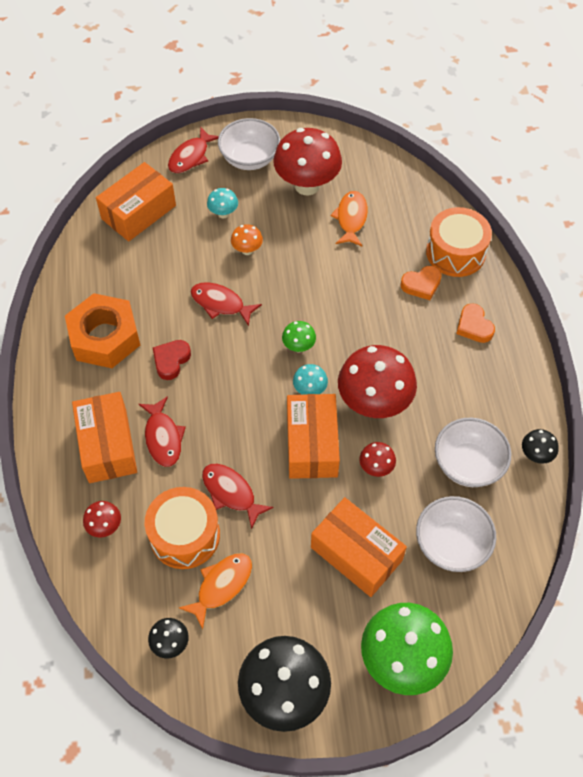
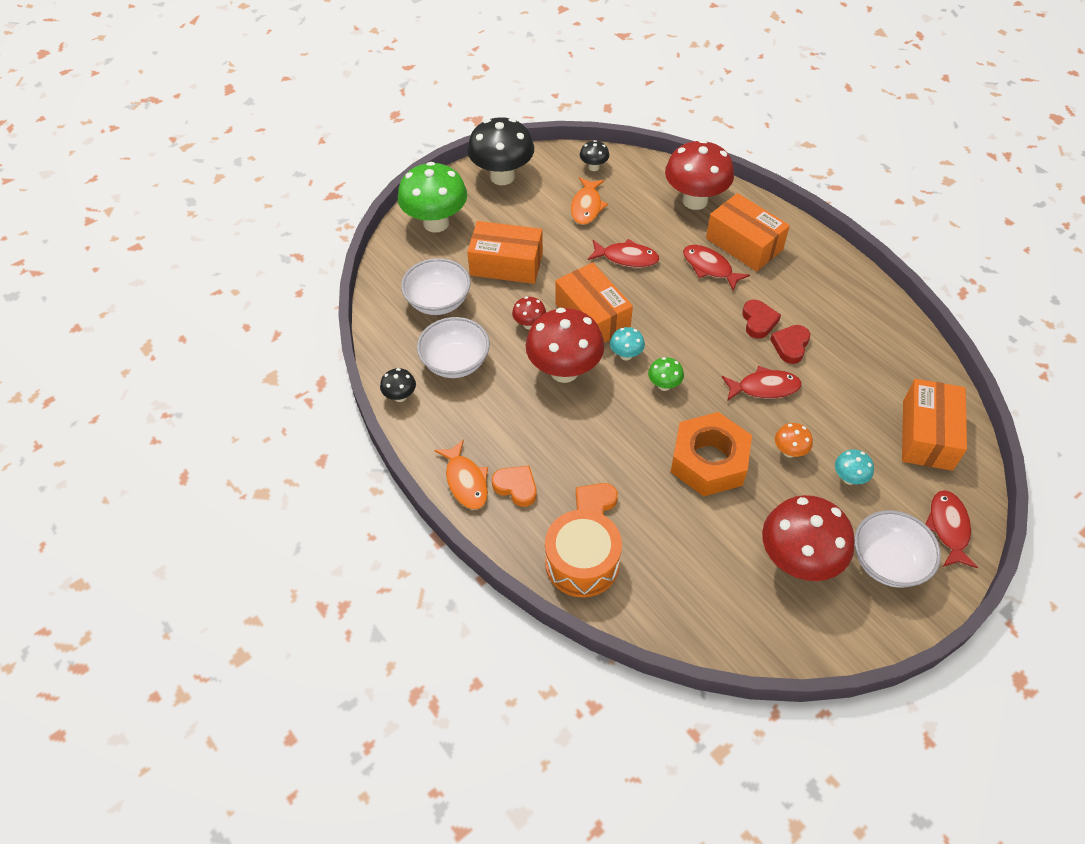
camera: 150 degrees right, 5 degrees down
orange nut [65,293,140,368] -> orange nut moved to [671,412,752,496]
red mushroom [83,501,121,537] -> red mushroom [665,140,734,210], size x2.19
orange drum [145,487,220,569] -> none
orange fish [330,191,368,247] -> orange fish moved to [434,439,488,510]
none -> red heart [770,325,810,364]

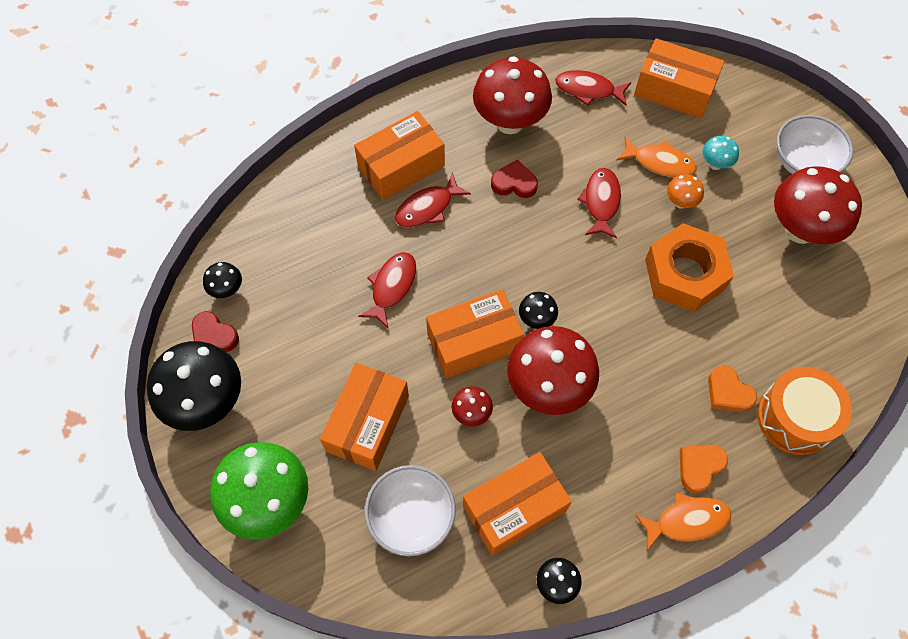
camera: 80 degrees left, 10 degrees up
white bowl [417,317,490,378] -> orange box [463,452,572,556]
orange fish [571,177,608,225] -> orange fish moved to [616,136,697,178]
turquoise mushroom [610,327,645,360] -> black mushroom [519,292,558,329]
green mushroom [648,357,684,391] -> none
red mushroom [665,140,734,210] -> red mushroom moved to [473,56,552,134]
red heart [770,325,810,364] -> red heart moved to [192,311,239,352]
red fish [925,490,978,568] -> red fish moved to [555,70,631,106]

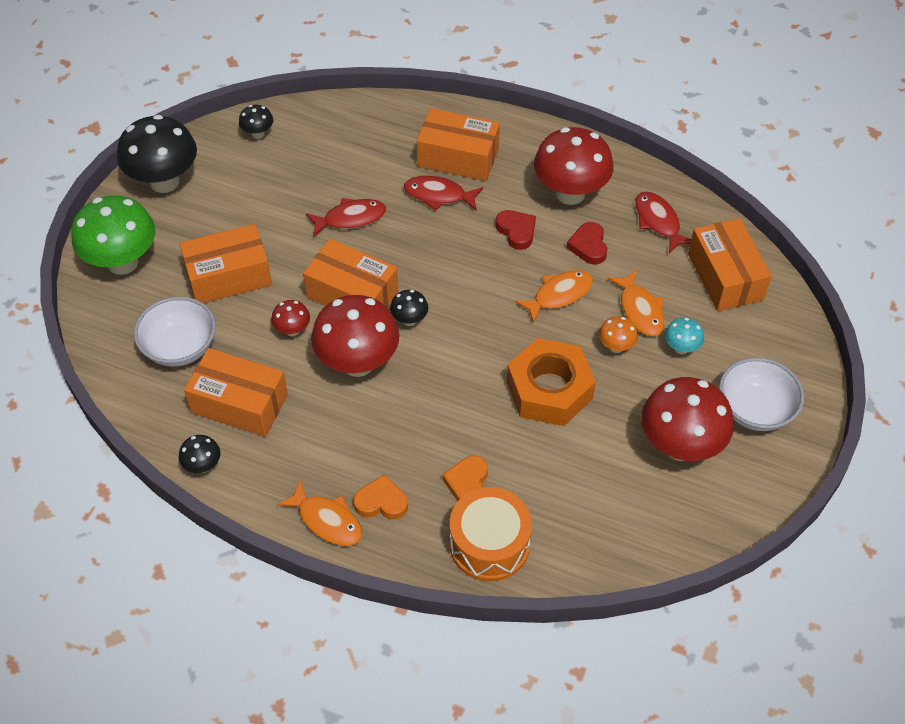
camera: 50 degrees right, 10 degrees down
red heart [192,311,239,352] -> red heart moved to [566,222,607,265]
red fish [577,168,621,238] -> orange fish [515,270,593,324]

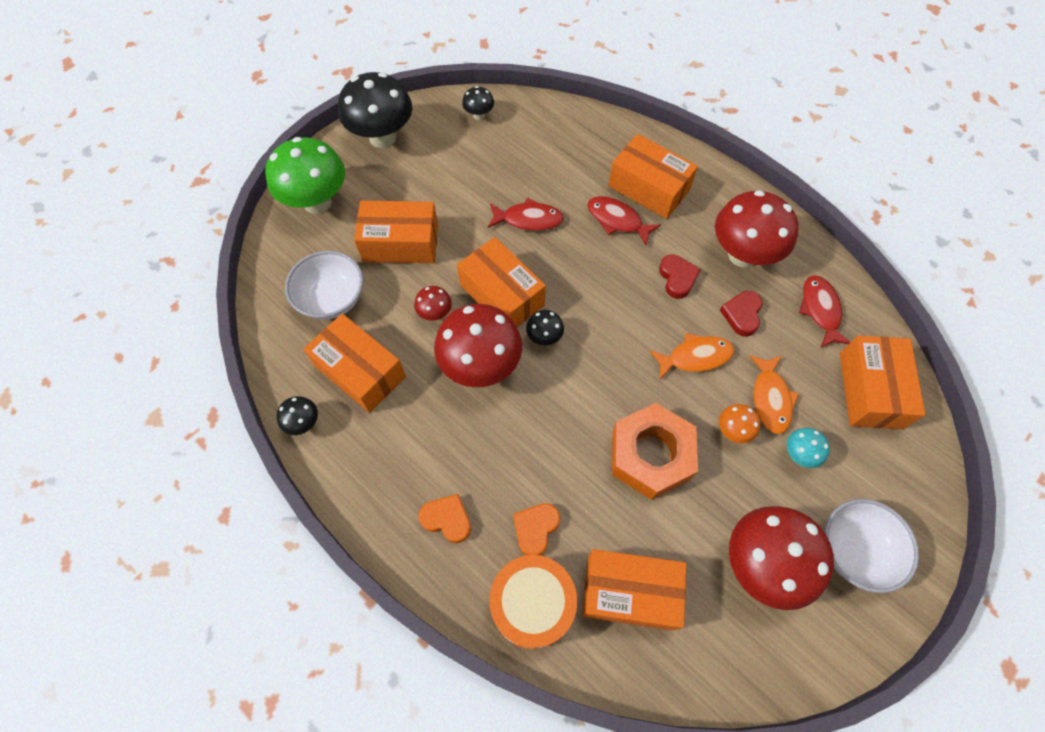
camera: 20 degrees right, 10 degrees up
orange fish [277,480,362,546] -> none
none -> orange box [582,549,687,631]

